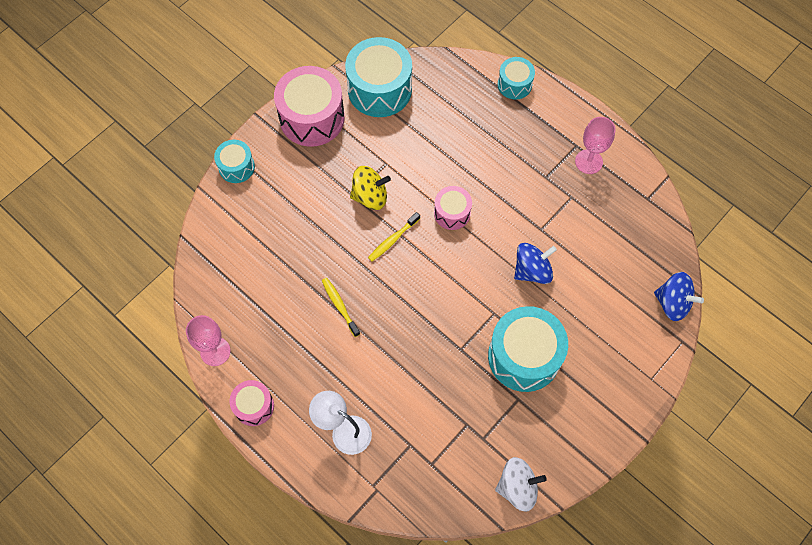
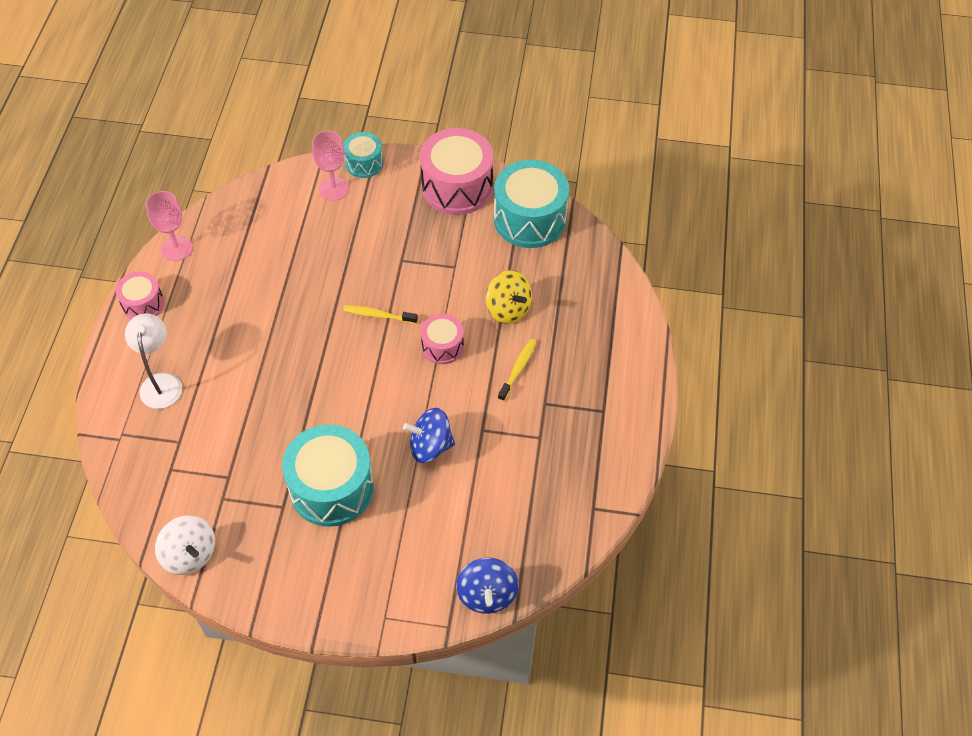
camera: 55 degrees right, 10 degrees down
yellow toothbrush [322,278,360,337] -> yellow toothbrush moved to [498,339,536,401]
yellow spinning top [350,166,391,210] -> yellow spinning top moved to [485,270,532,324]
turquoise drum [498,57,535,99] -> none
blue spinning top [514,243,557,284] -> blue spinning top turned 150 degrees clockwise [403,408,455,463]
pink goblet [575,117,616,174] -> pink goblet moved to [312,131,349,201]

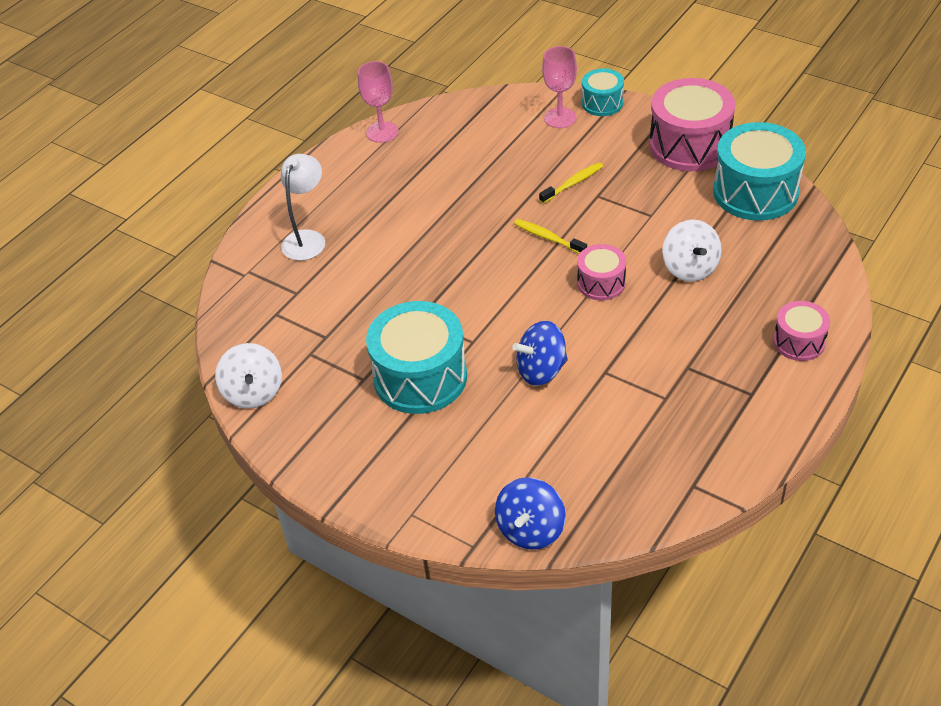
camera: 30 degrees right, 10 degrees down
pink drum [116,272,164,319] -> pink drum moved to [773,301,830,361]
blue spinning top [403,408,455,463] -> blue spinning top turned 45 degrees counterclockwise [512,321,568,386]
yellow spinning top [485,270,532,324] -> white spinning top [662,219,722,282]
yellow toothbrush [498,339,536,401] -> yellow toothbrush moved to [539,162,603,204]

